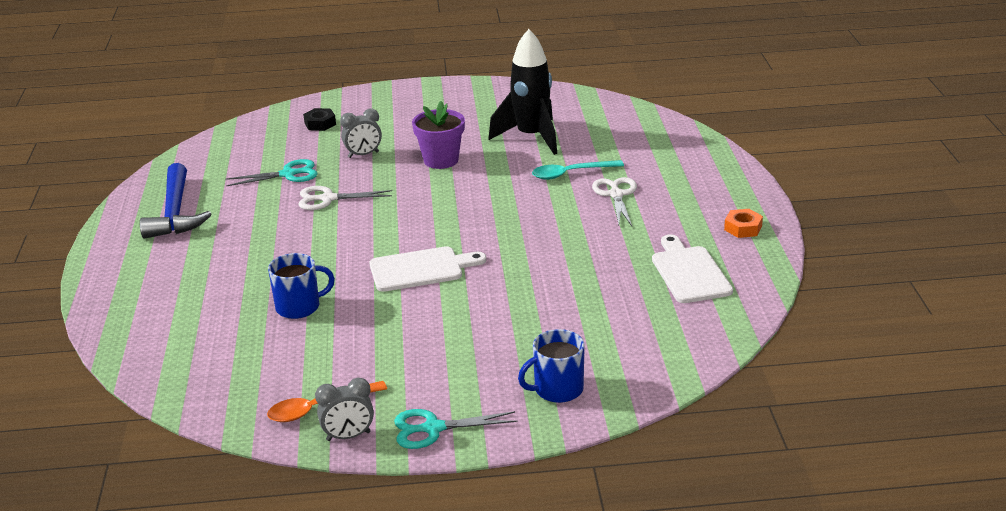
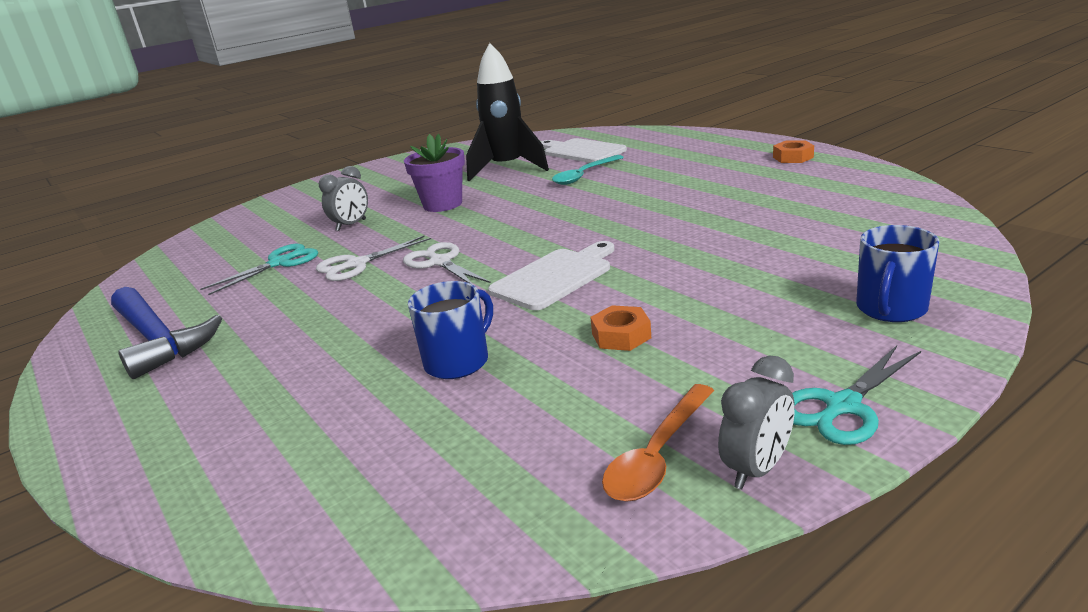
camera: 30 degrees left, 5 degrees down
black nut [303,108,336,131] -> none
white scissors [592,177,637,226] -> white scissors moved to [403,242,490,284]
white cutting board [652,234,733,303] -> white cutting board moved to [541,138,627,163]
none -> orange nut [590,305,651,351]

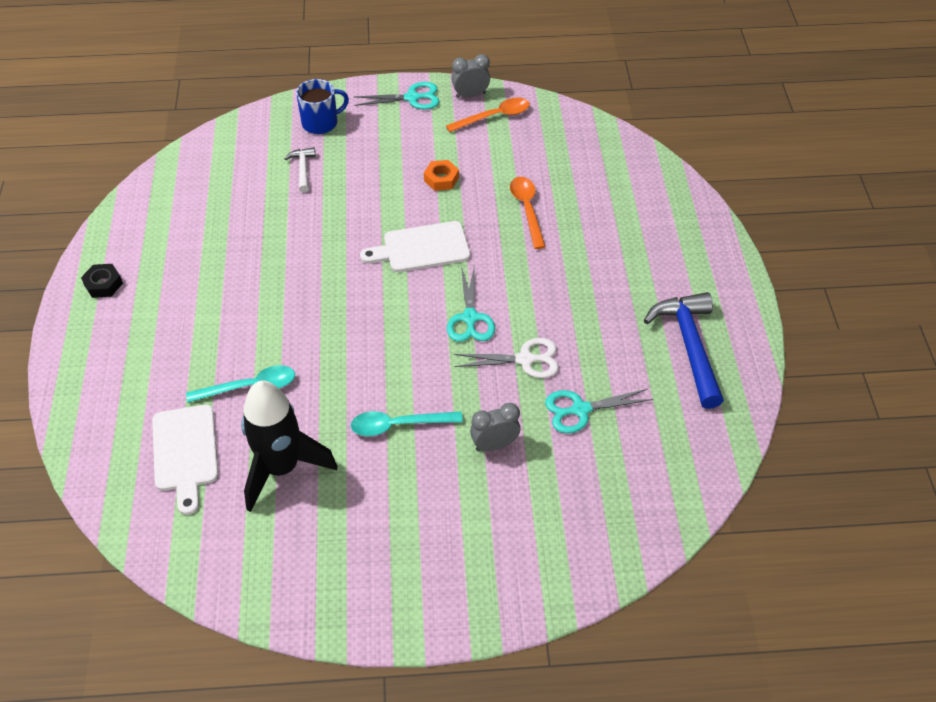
camera: 150 degrees left, 25 degrees up
white scissors [403,242,490,284] -> turquoise scissors [447,266,495,342]
purple flower pot [404,133,465,212] -> turquoise spoon [351,411,463,436]
blue mug [408,281,493,379] -> orange spoon [510,177,546,249]
orange nut [773,141,814,163] -> black nut [81,264,123,298]
none -> white hammer [284,147,316,192]

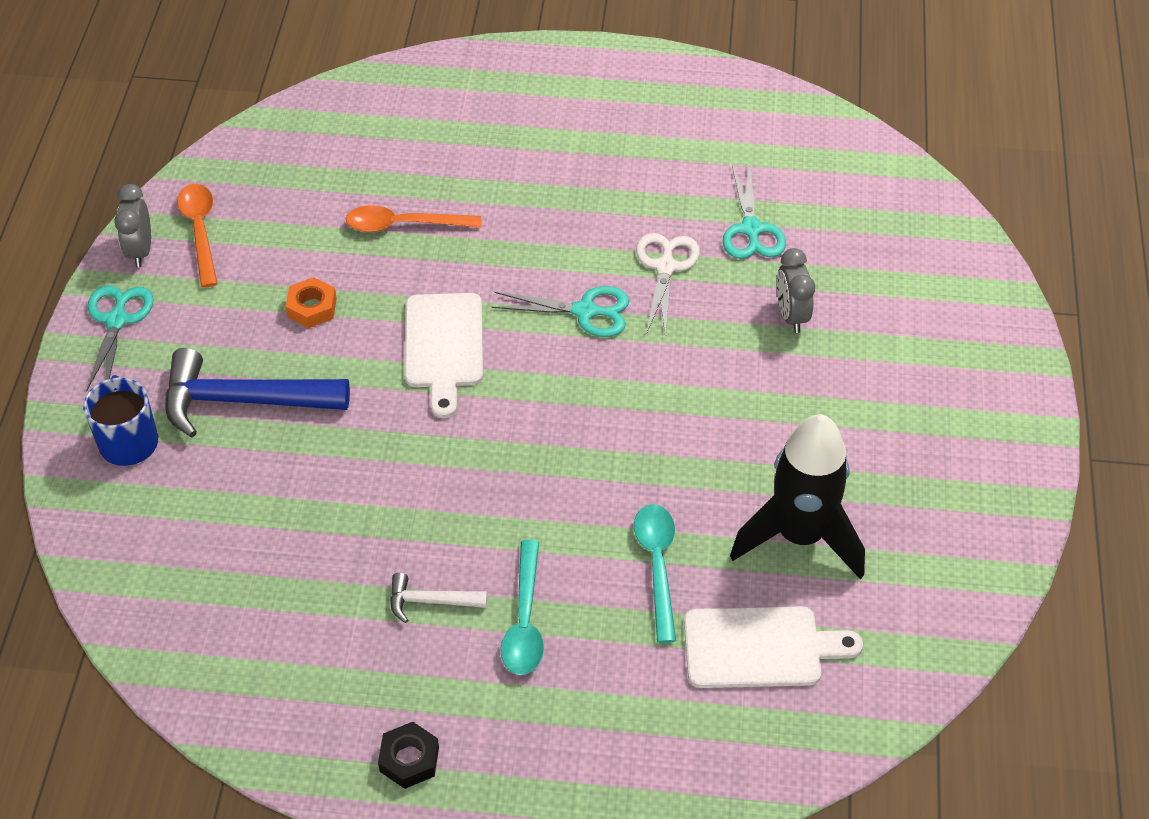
camera: 80 degrees left, 0 degrees up
white hammer [284,147,316,192] -> white hammer moved to [390,573,488,623]
turquoise spoon [351,411,463,436] -> turquoise spoon moved to [501,540,544,675]
blue hammer [644,292,724,409] -> blue hammer moved to [165,348,350,437]

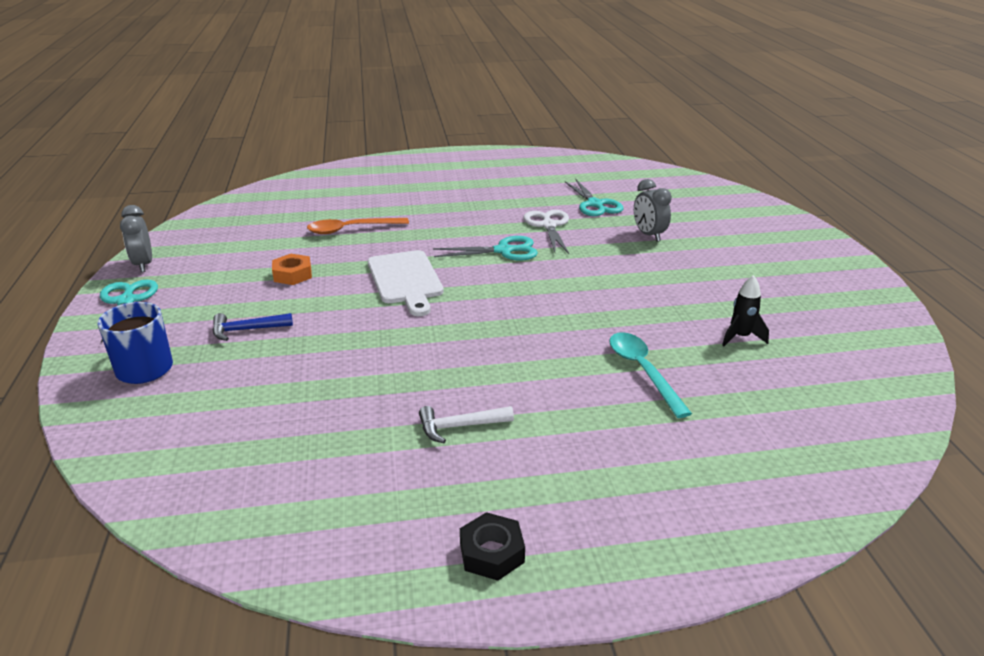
camera: 15 degrees left, 20 degrees down
blue hammer [165,348,350,437] -> blue hammer [213,313,293,341], size x0.49
orange spoon [177,184,217,288] -> none
turquoise spoon [501,540,544,675] -> none
white cutting board [684,606,863,688] -> none
black rocket [730,414,865,579] -> black rocket [722,275,769,346], size x0.43

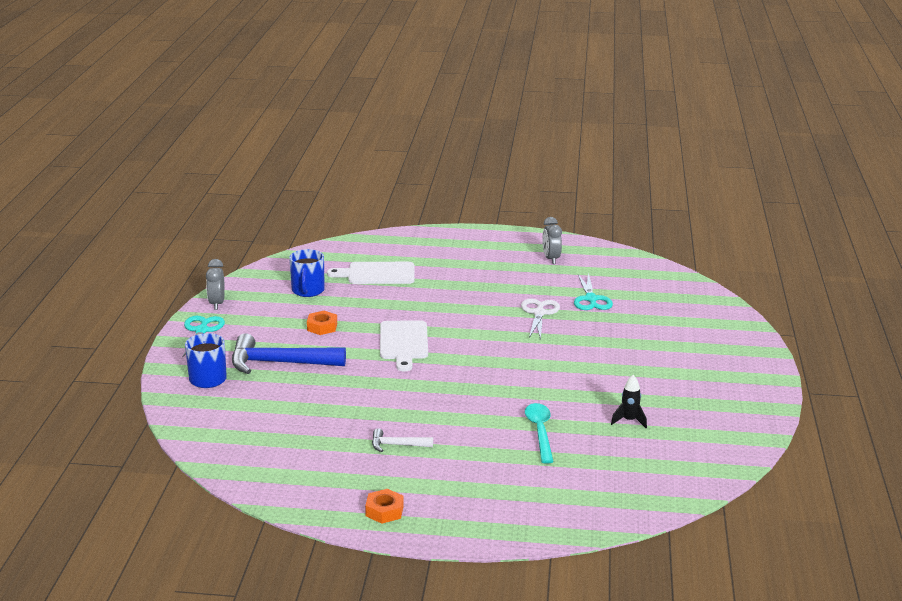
camera: 15 degrees right, 5 degrees down
blue hammer [213,313,293,341] -> blue hammer [232,333,346,374], size x2.04
orange spoon [307,218,409,234] -> none
turquoise scissors [433,236,538,260] -> none
black nut [460,512,525,581] -> orange nut [365,489,404,524]
grey clock [634,179,672,242] -> grey clock moved to [542,217,562,264]
none -> blue mug [289,249,325,297]
none -> white cutting board [327,262,414,284]

